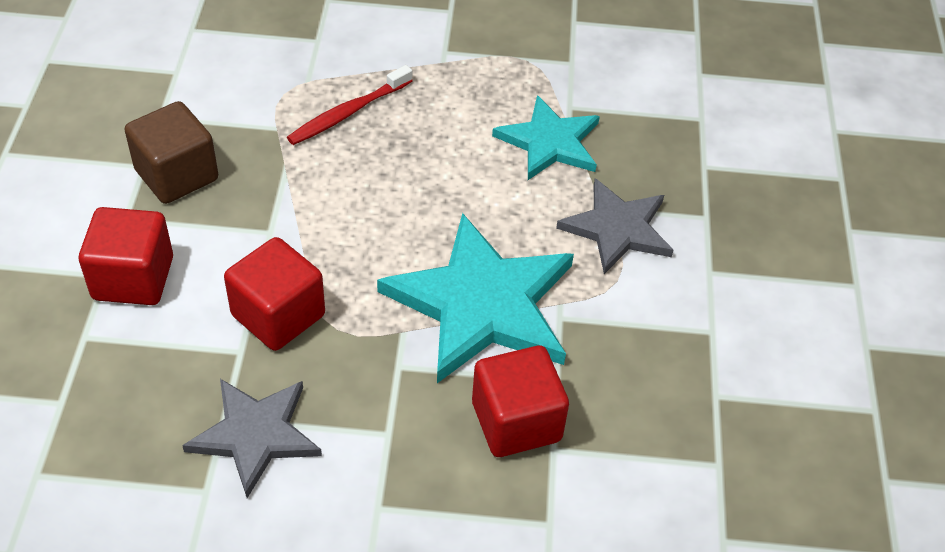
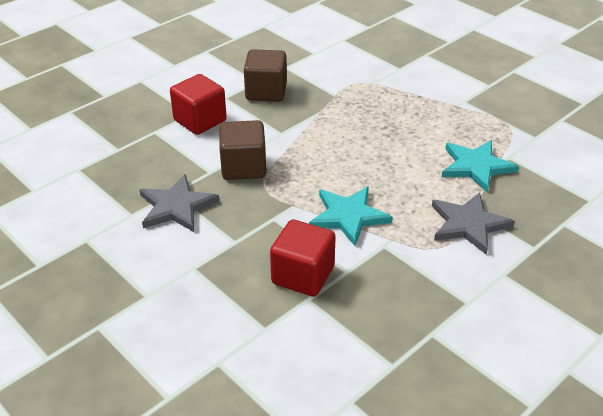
camera: 45 degrees right, 10 degrees down
red cube [224,237,325,351] -> brown cube [219,120,266,180]
red toothbrush [287,65,412,145] -> none
turquoise star [377,213,574,383] -> turquoise star [309,186,393,246], size x0.61

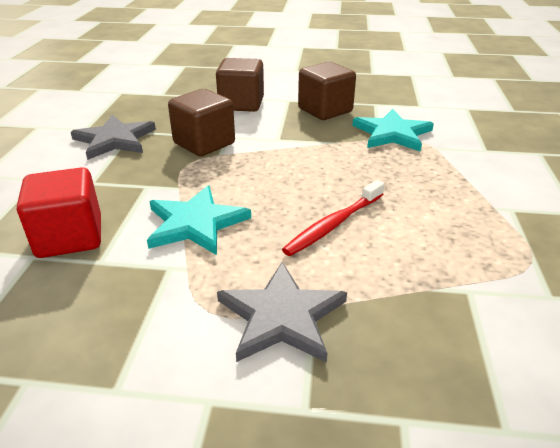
camera: 50 degrees right, 5 degrees down
red cube [170,74,226,135] -> brown cube [216,58,264,112]
turquoise star [442,140,519,193] -> turquoise star moved to [352,109,434,152]
none -> red toothbrush [282,180,384,256]

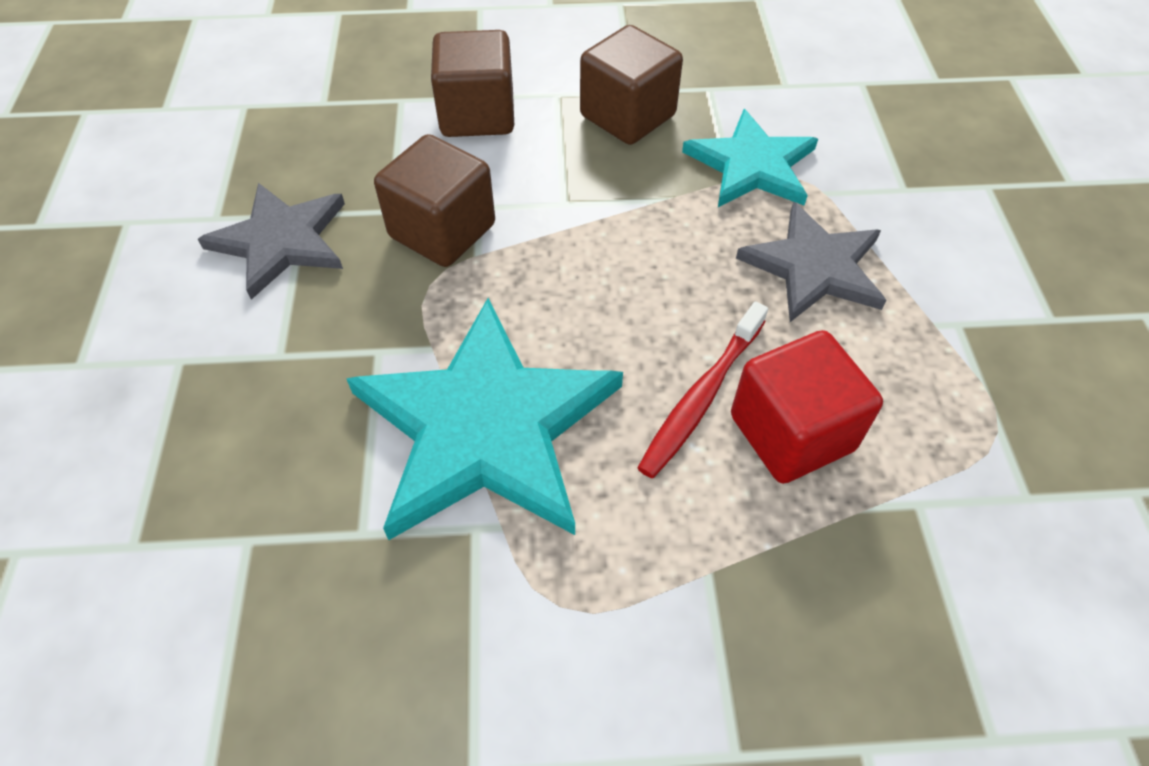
camera: 10 degrees left, 20 degrees up
red cube [17,167,101,258] -> red cube moved to [731,330,883,484]
turquoise star [147,185,251,255] -> turquoise star [346,298,623,540], size x1.63
grey star [217,262,347,363] -> grey star moved to [736,202,887,322]

